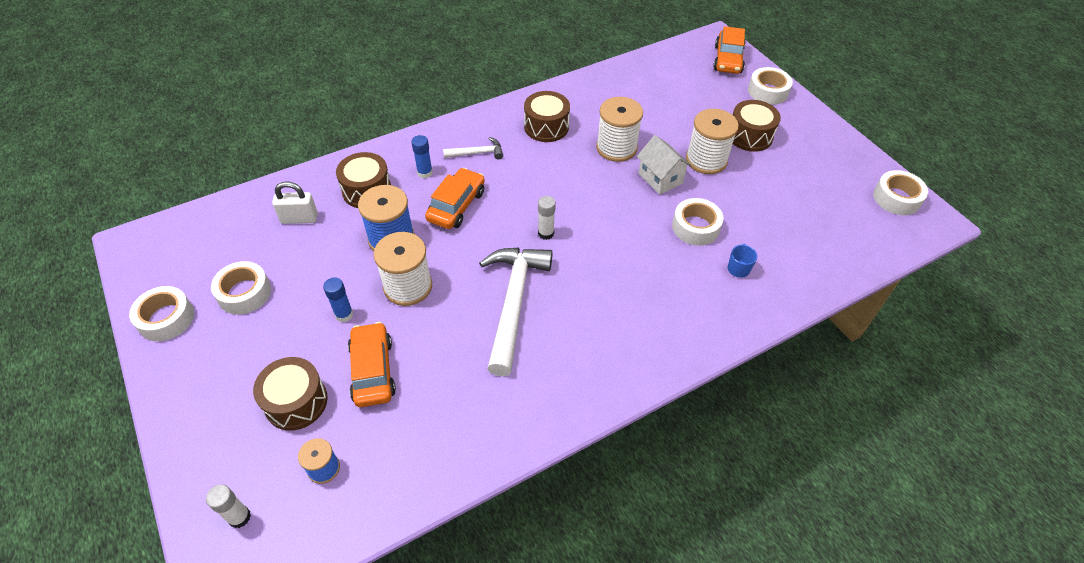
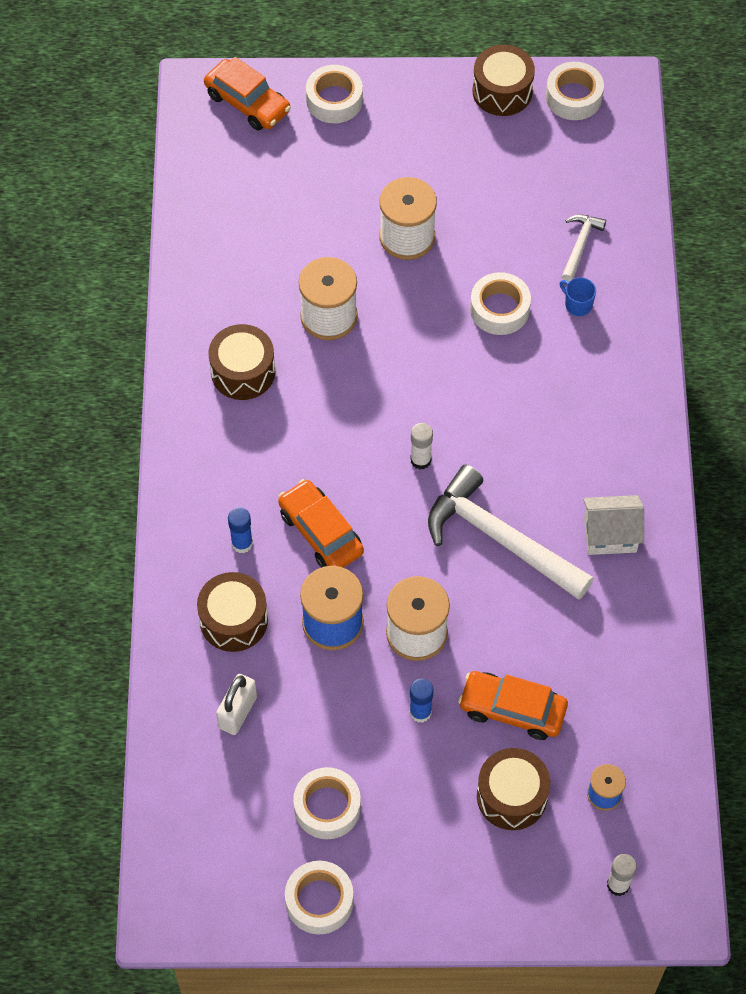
camera: 60 degrees left, 10 degrees up
white hammer [443,137,503,160] -> white hammer moved to [562,214,606,282]
white house [637,135,692,195] -> white house moved to [583,495,644,555]
brown drum [733,100,781,152] -> brown drum moved to [473,45,535,116]

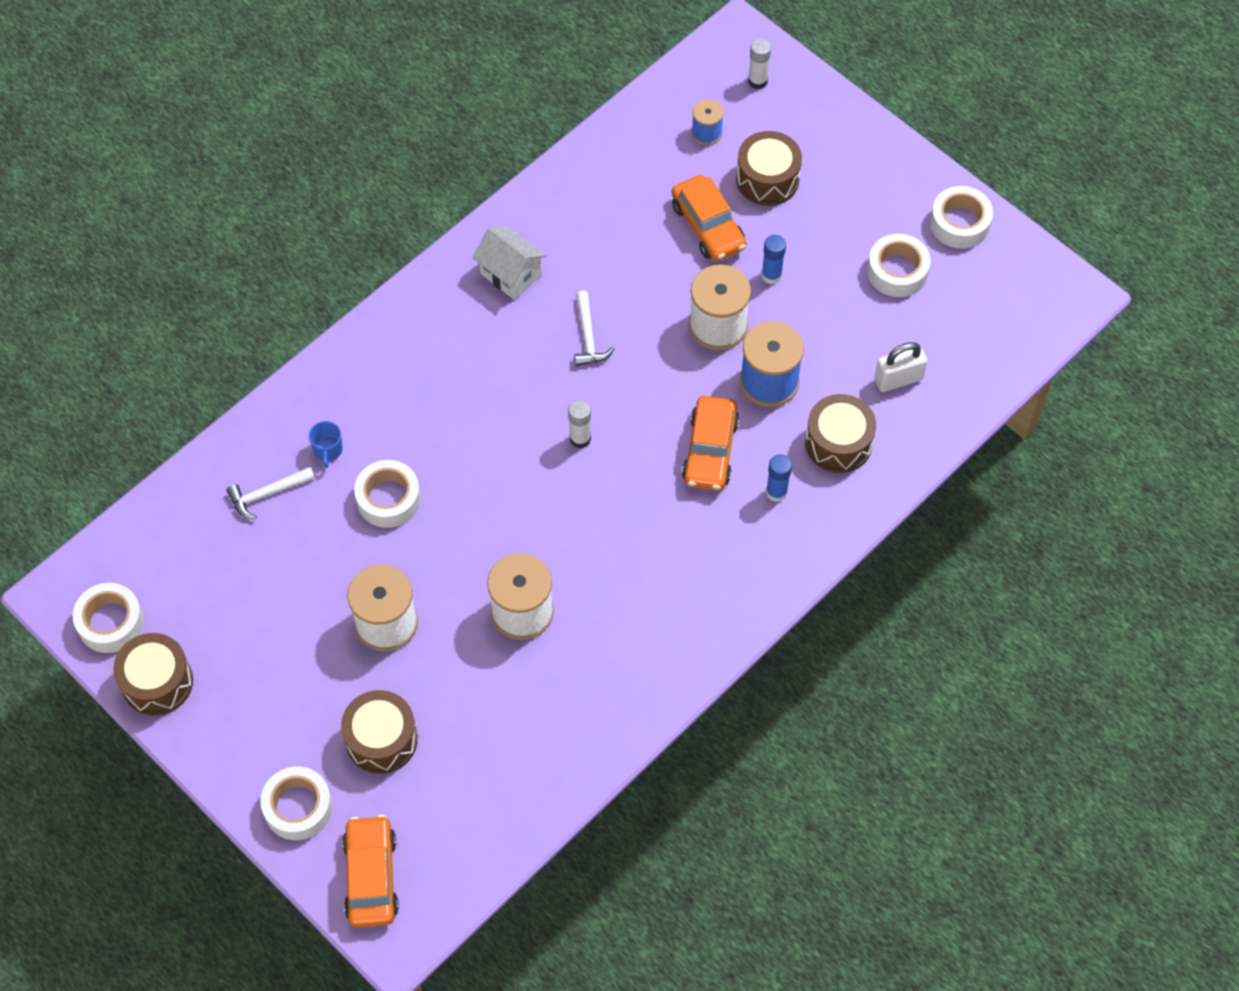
camera: 135 degrees left, 0 degrees up
brown drum [209,324,275,400] -> brown drum moved to [341,690,418,774]
white hammer [428,465,594,600] -> white hammer [574,291,615,367], size x0.47

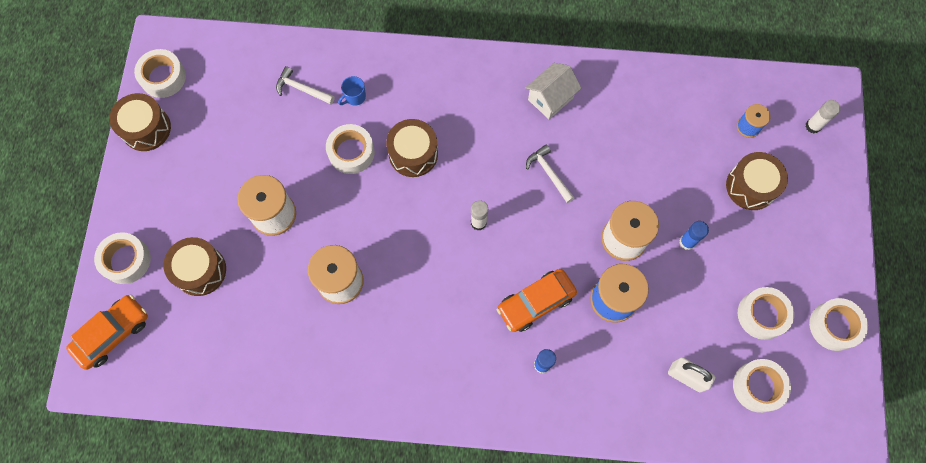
camera: 50 degrees right, 10 degrees up
white house [473,226,547,300] -> white house turned 45 degrees clockwise [525,63,581,119]
white hammer [574,291,615,367] -> white hammer turned 105 degrees clockwise [526,145,574,203]
orange car [672,175,746,261] -> none
brown drum [805,394,876,473] -> brown drum moved to [386,119,438,177]
none -> white tape [733,359,791,413]

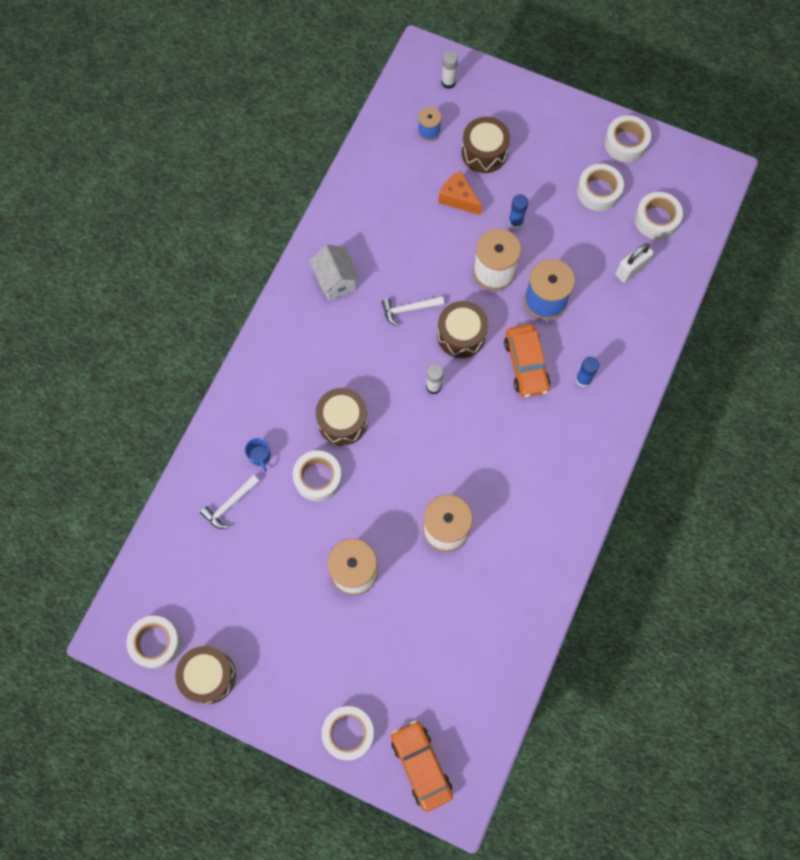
camera: 70 degrees left, 0 degrees up
brown drum [163,237,226,296] -> brown drum moved to [437,301,488,358]
none -> orange cheese [438,171,482,215]

